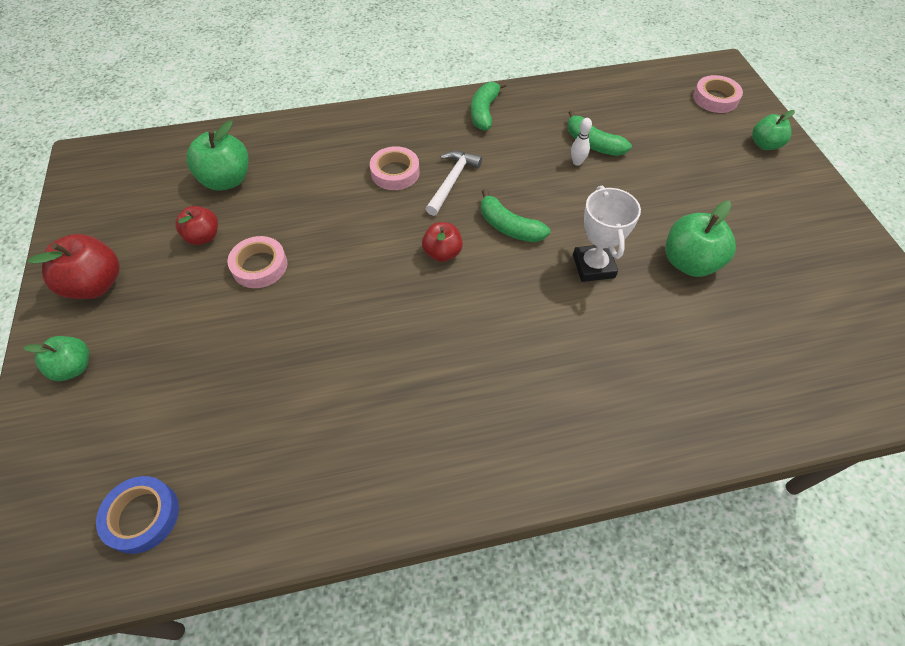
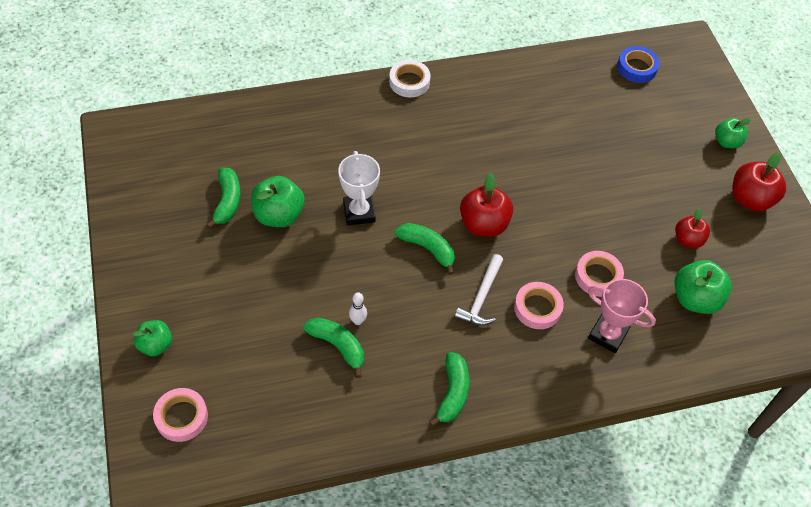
camera: 175 degrees right, 0 degrees up
pink tape [227,236,287,288] -> pink tape moved to [575,251,624,297]
red apple [422,222,463,262] -> red apple [460,173,513,237], size x1.57
none -> green banana [206,168,241,229]
none -> white tape [389,60,430,98]
none -> pink trophy [588,279,656,353]

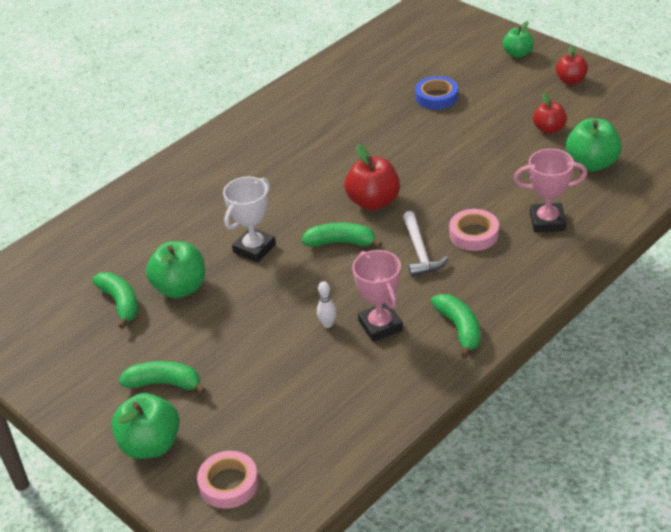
camera: 25 degrees left, 15 degrees down
green apple [132,320,172,356] -> green apple [111,393,180,459], size x1.57
green banana [303,318,364,378] -> green banana moved to [119,361,206,394]
white trophy [338,151,380,225] -> white trophy turned 75 degrees clockwise [223,176,276,262]
white tape [389,60,430,98] -> none
pink tape [575,251,624,297] -> none
blue tape [617,46,660,83] -> blue tape moved to [415,76,458,110]
red apple [732,152,786,211] -> red apple [556,45,588,85], size x0.64
none -> pink trophy [352,250,403,342]

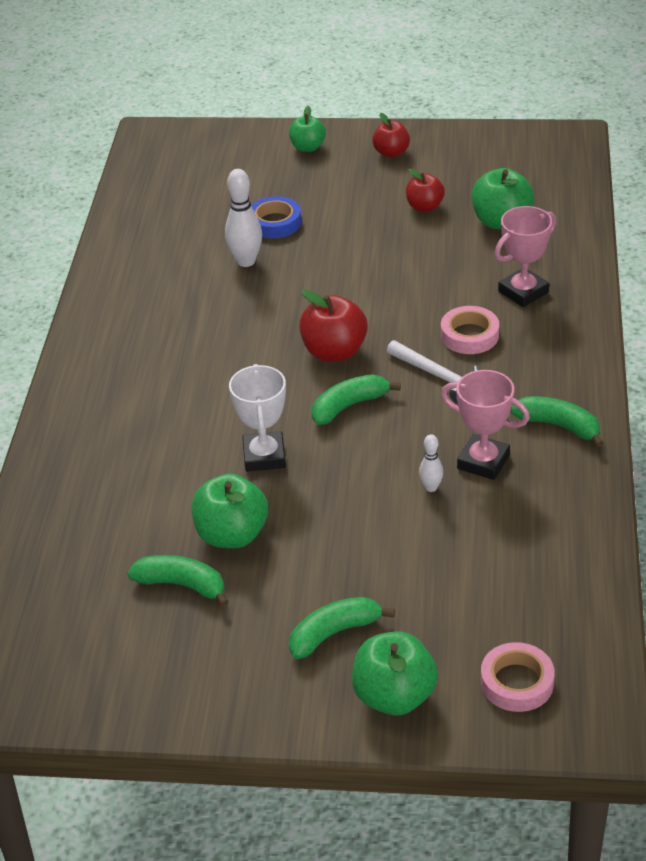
camera: 40 degrees left, 0 degrees up
none -> white bowling pin [225,169,262,267]

